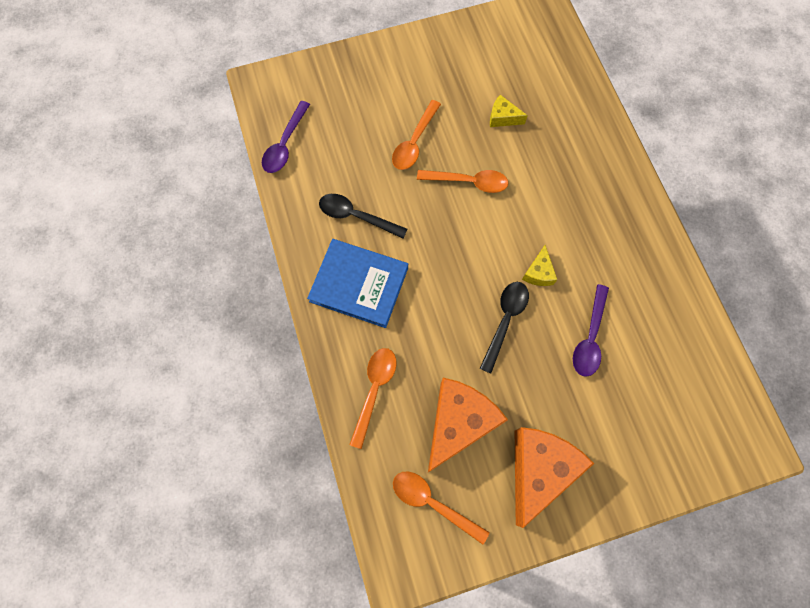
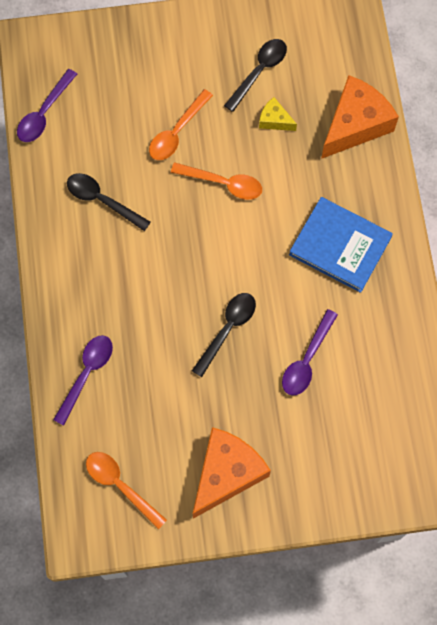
camera: 10 degrees right, 0 degrees up
blue book [307,239,408,328] -> blue book moved to [289,197,393,293]
orange spoon [349,348,397,449] -> purple spoon [53,335,113,425]
orange cheese [428,378,508,472] -> orange cheese moved to [321,75,399,159]
yellow cheese [522,245,557,286] -> none
none -> black spoon [224,39,287,112]

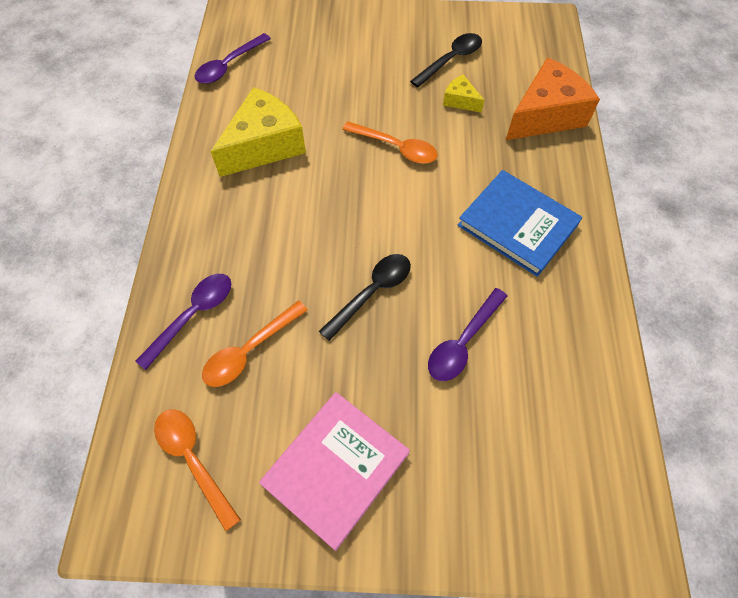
camera: 10 degrees right, 10 degrees down
black spoon [67,173,151,231] -> yellow cheese [210,87,306,177]
orange spoon [149,89,213,160] -> orange spoon moved to [202,301,308,387]
orange cheese [193,427,271,519] -> pink book [259,392,410,551]

